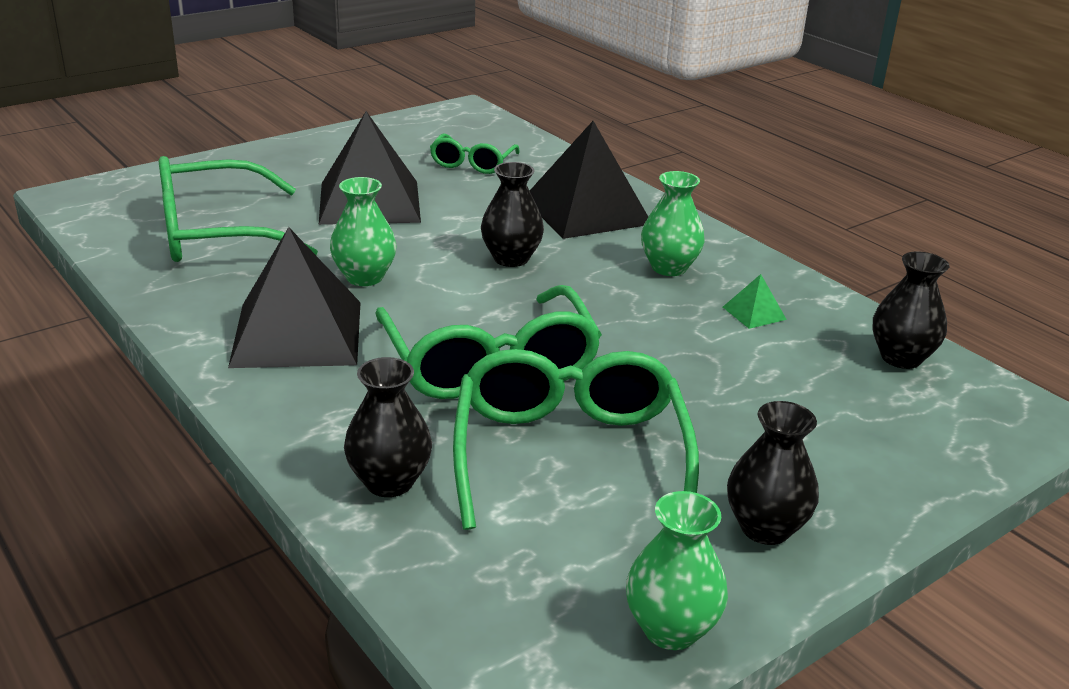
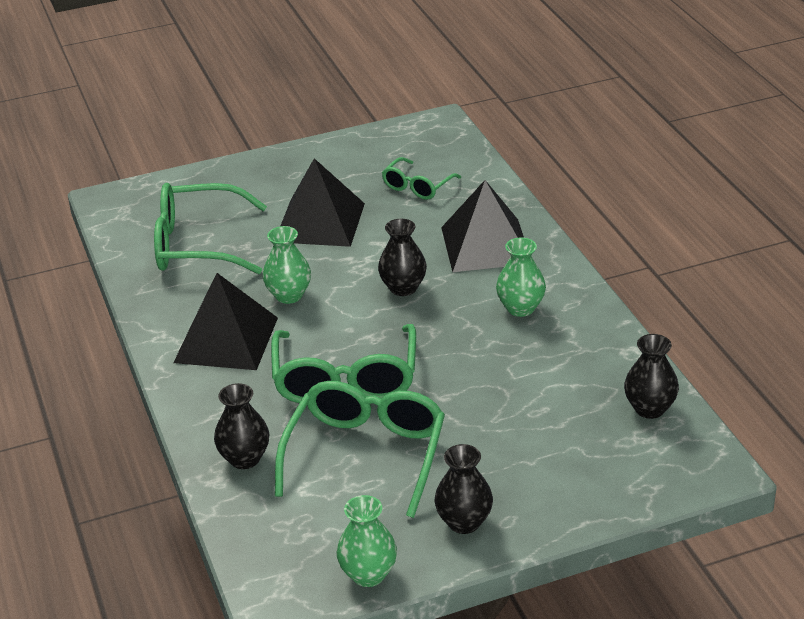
camera: 20 degrees right, 5 degrees up
green pyramid [723,274,787,329] -> none

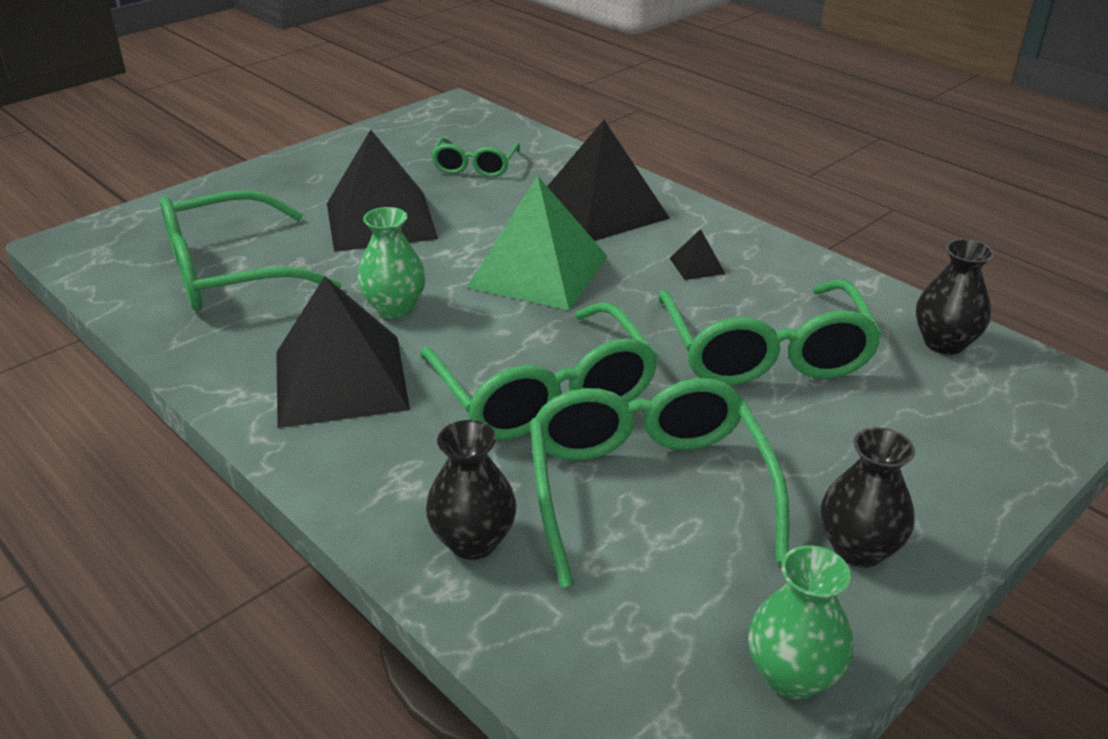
camera: 25 degrees left, 0 degrees up
black vase [378,219,427,296] -> green pyramid [466,175,607,310]
green vase [496,237,546,317] -> black pyramid [670,229,725,280]
none -> green glasses [658,279,883,386]

